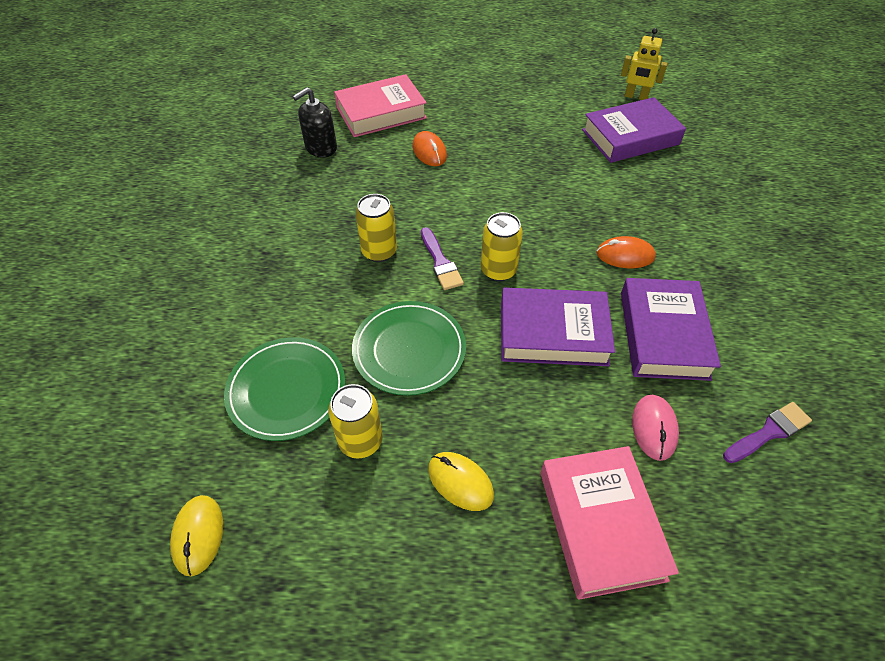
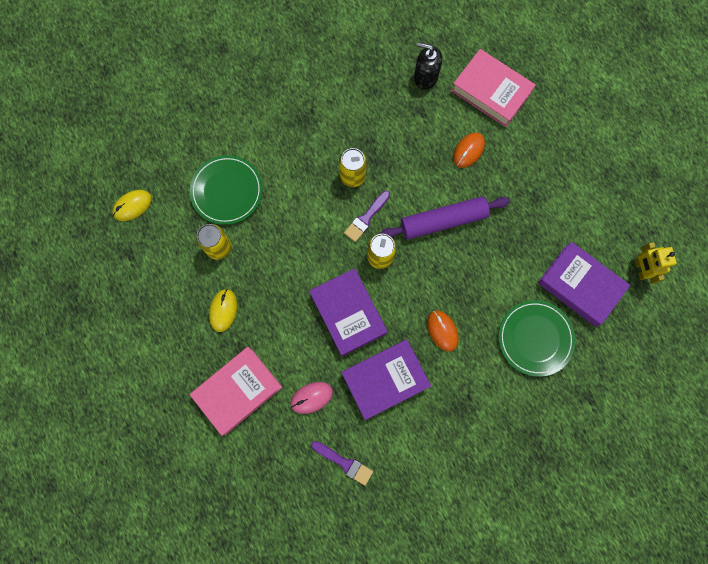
camera: 60 degrees right, 25 degrees up
green plate [352,301,466,396] -> green plate moved to [498,300,575,377]
none -> purple rolling pin [379,196,510,240]

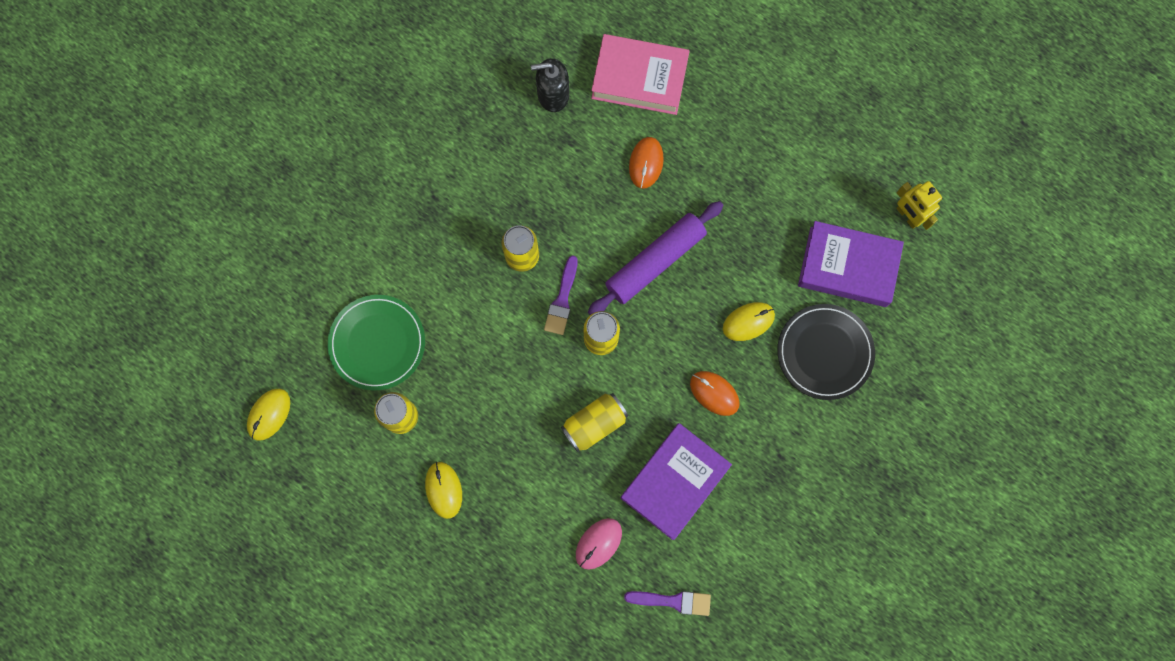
camera: 25 degrees left, 0 degrees up
pink book [190,347,282,436] -> none
purple book [309,268,388,356] -> yellow can [561,393,628,452]
green plate [498,300,575,377] -> black plate [777,304,875,400]
none -> yellow mouse [723,302,775,341]

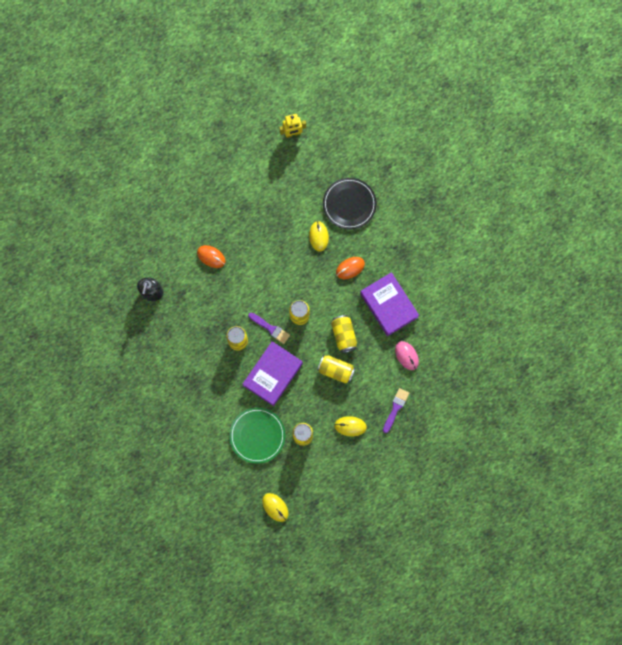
camera: 70 degrees left, 0 degrees up
purple rolling pin [588,201,724,315] -> none
pink book [591,34,690,115] -> none
purple brush [624,591,711,616] -> purple brush moved to [383,388,409,433]
purple book [798,221,904,307] -> purple book moved to [243,341,303,406]
none -> yellow can [317,355,355,384]

